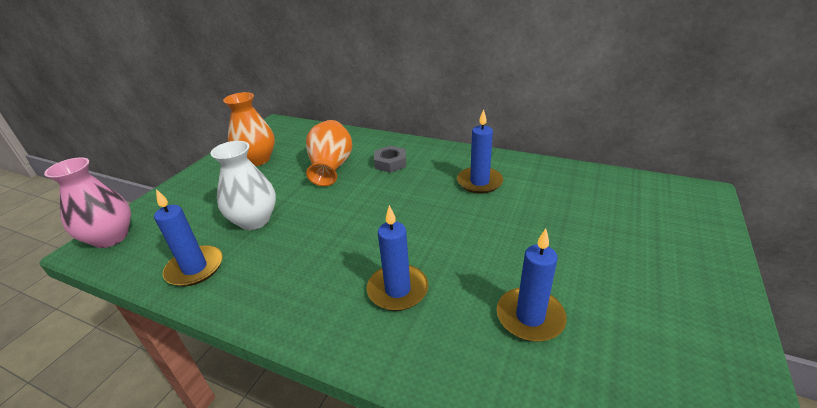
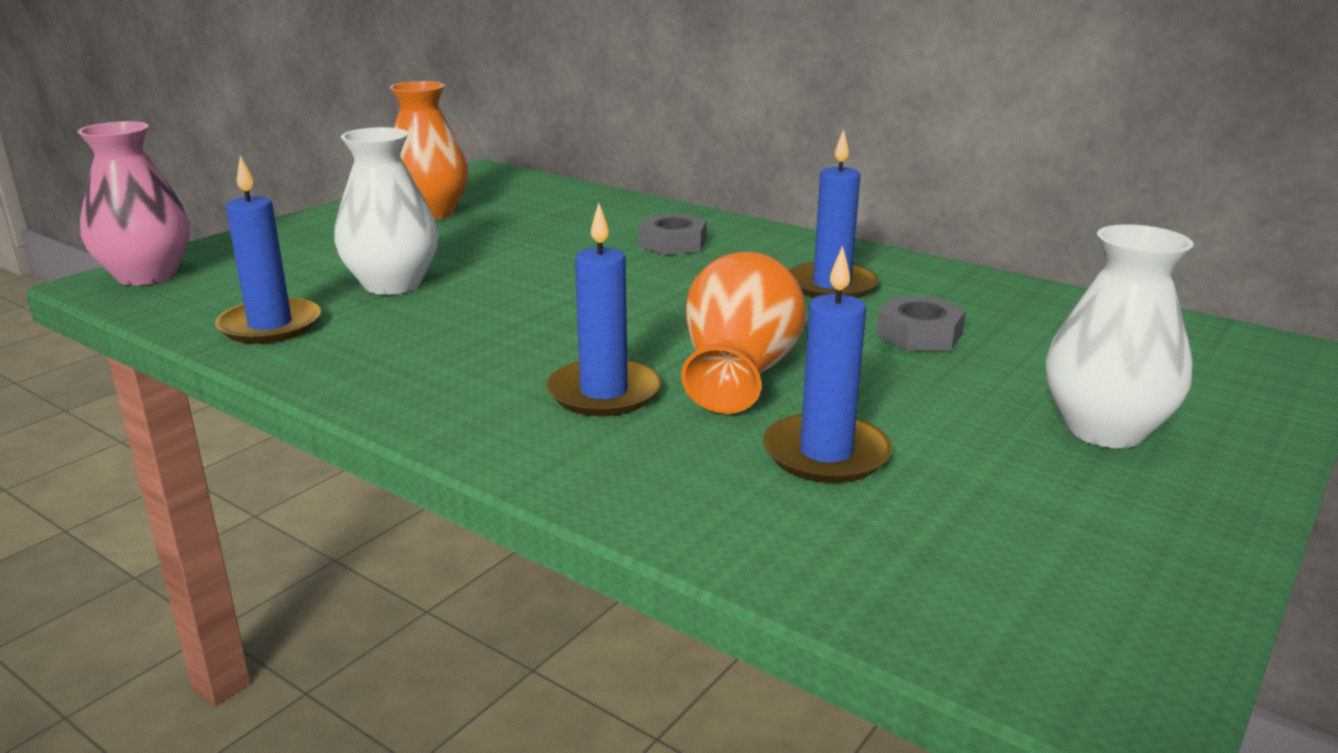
camera: 10 degrees right, 10 degrees down
orange vase [306,120,352,186] -> orange vase moved to [681,252,806,414]
none -> grey nut [876,297,966,351]
none -> white vase [1046,224,1194,448]

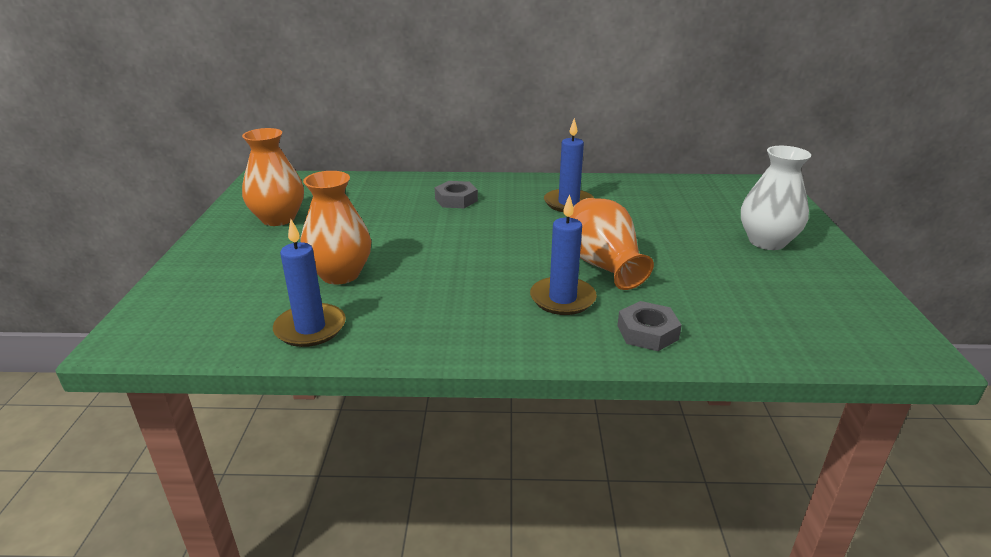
camera: 35 degrees left, 5 degrees up
pink vase [78,121,190,286] -> none
white vase [334,127,438,295] -> orange vase [300,171,371,285]
blue candle [763,246,892,483] -> none
grey nut [876,297,966,351] -> grey nut moved to [617,301,682,351]

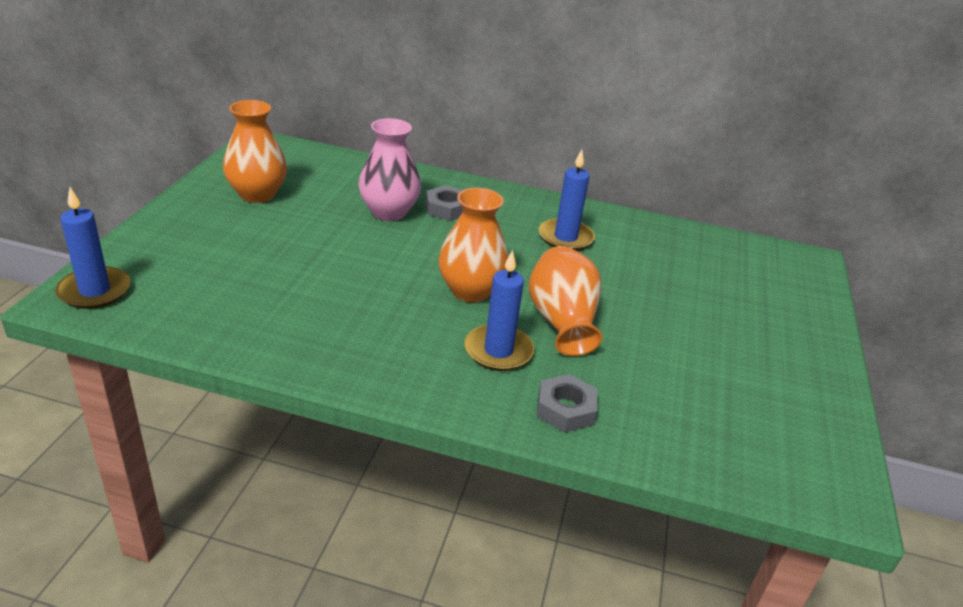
camera: 10 degrees right, 5 degrees up
blue candle [273,219,346,347] -> blue candle moved to [55,187,131,309]
orange vase [300,171,371,285] -> orange vase moved to [438,188,509,302]
white vase [741,146,811,250] -> none
none -> pink vase [358,118,421,221]

